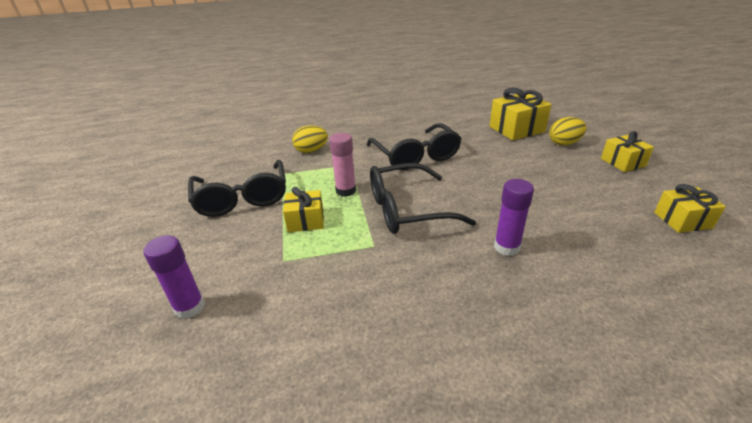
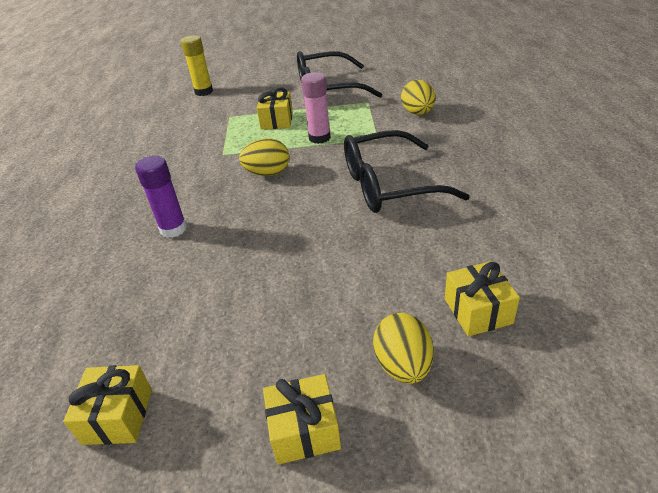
camera: 100 degrees right, 5 degrees up
purple glue stick [143,235,205,319] -> yellow glue stick [181,35,213,96]
black glasses [370,163,476,234] -> yellow egg [239,138,289,176]
yellow gift [490,87,552,140] -> yellow gift [445,261,520,336], size x0.64

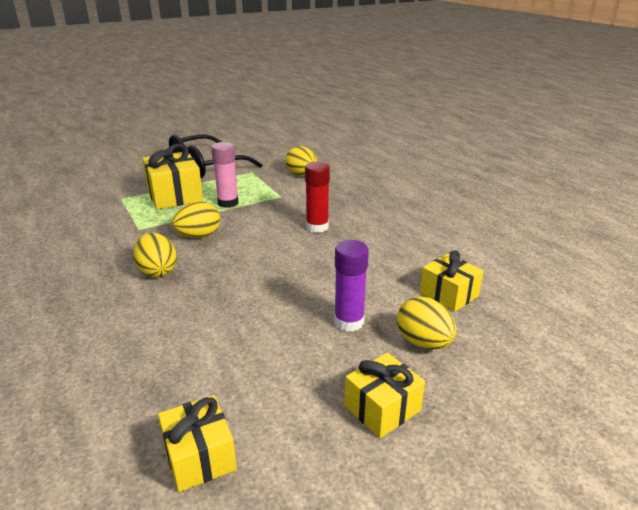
camera: 30 degrees left, 10 degrees down
purple glue stick [135,156,187,238] -> purple glue stick moved to [334,240,369,332]
yellow glue stick [181,35,213,96] -> none
yellow gift [257,87,293,130] -> yellow gift [142,144,203,209], size x1.57
black glasses [344,130,470,213] -> red glue stick [305,162,330,233]
none -> yellow egg [133,233,177,277]

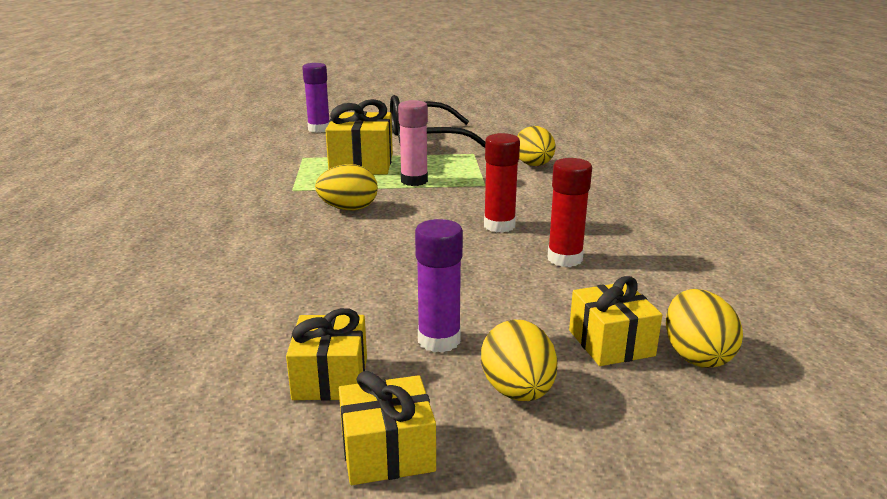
camera: 25 degrees right, 5 degrees down
yellow egg [133,233,177,277] -> yellow egg moved to [666,289,743,368]
yellow gift [158,395,237,492] -> yellow gift moved to [286,308,367,401]
none -> purple glue stick [302,63,329,133]
none -> red glue stick [548,158,592,267]

